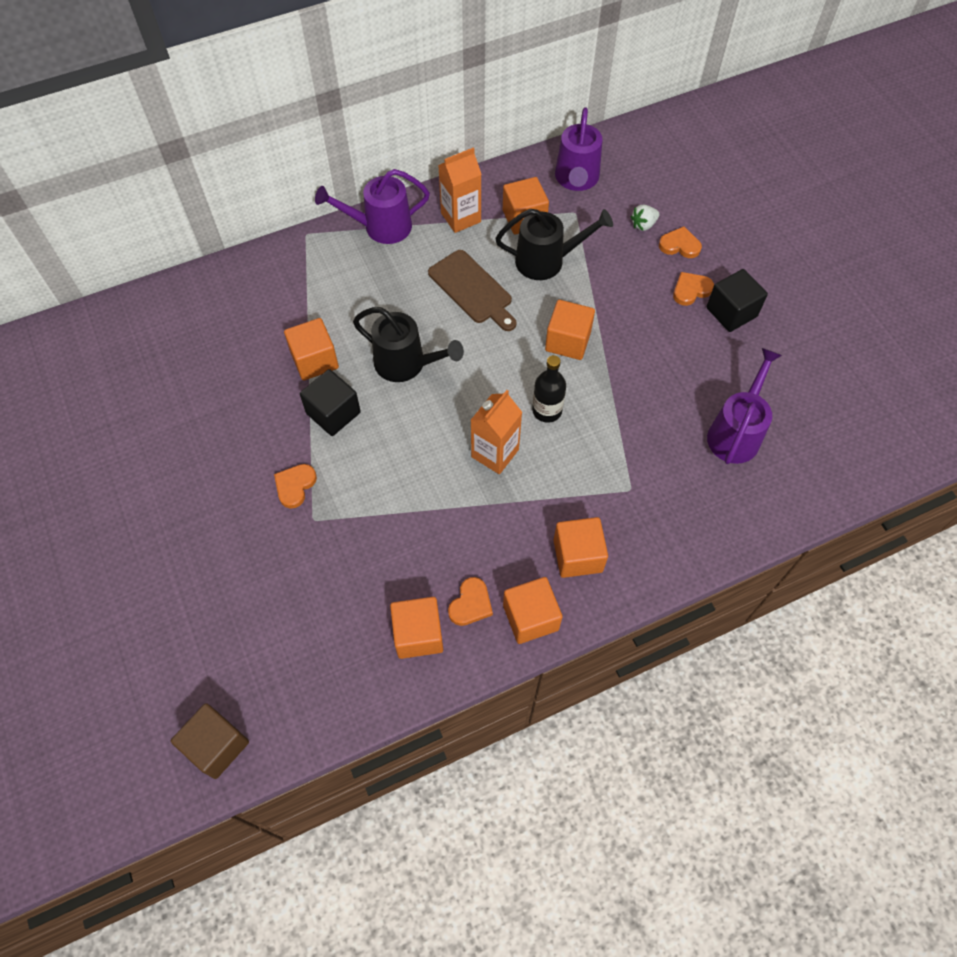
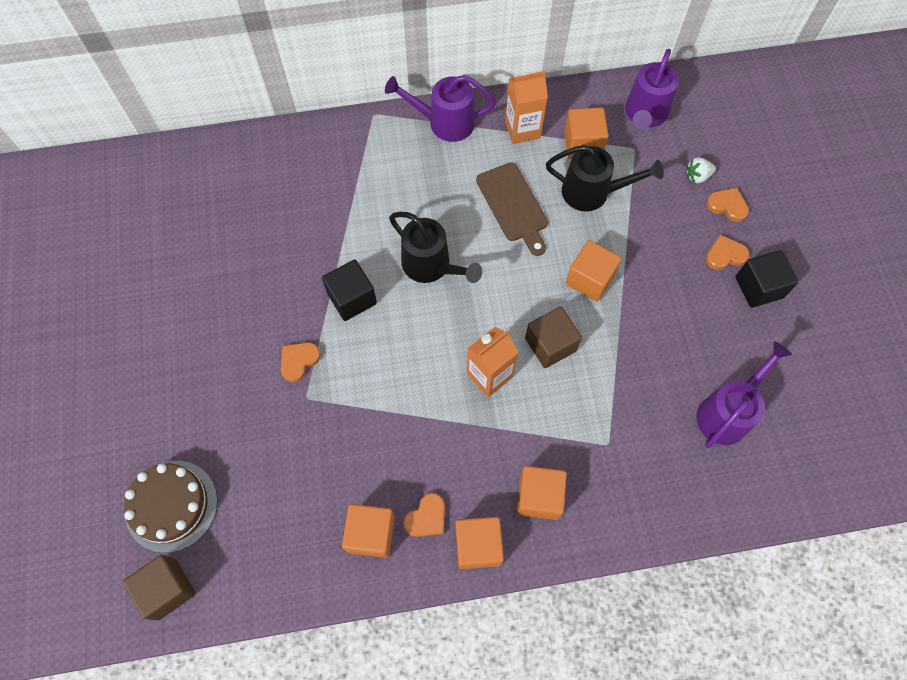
camera: 15 degrees right, 5 degrees up
orange cube [284,318,339,381] -> none
black bottle [532,355,566,423] -> brown cube [525,307,582,368]
none -> brown cake [124,461,218,553]

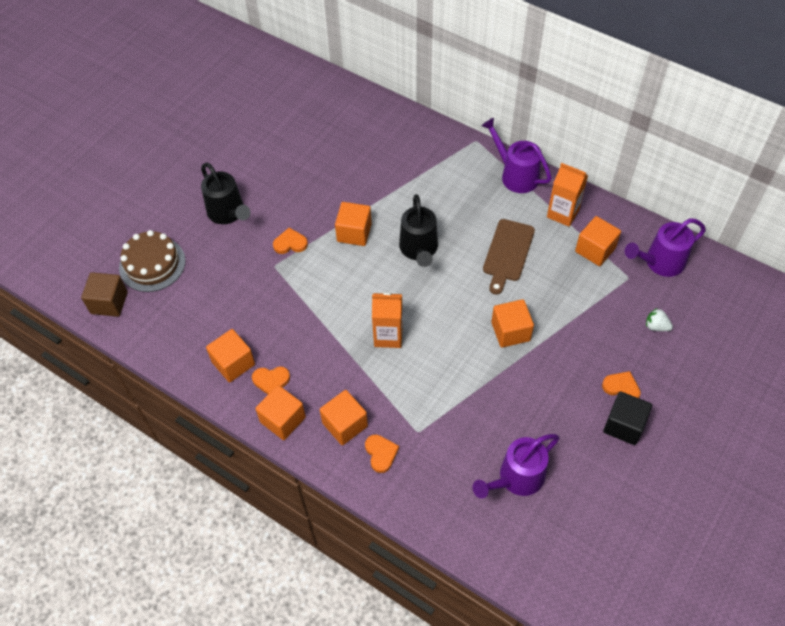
camera: 45 degrees right, 10 degrees down
black cube [322,260,377,321] -> orange cube [335,202,372,246]
brown cube [525,307,582,368] -> none
black watering can [546,145,664,212] -> black watering can moved to [201,163,251,224]
purple watering can [696,341,792,448] -> purple watering can turned 150 degrees clockwise [473,434,559,499]
orange heart [706,188,749,222] -> orange heart moved to [365,435,399,473]

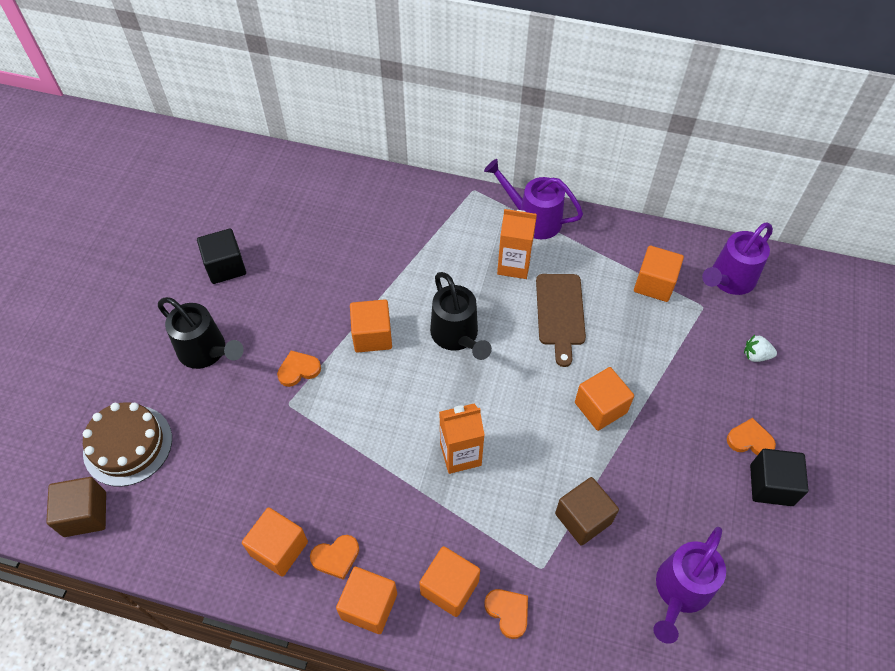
camera: 20 degrees left, 0 degrees up
orange carton [547,163,588,227] -> orange carton moved to [497,209,537,279]
none -> black cube [197,228,246,284]
none -> brown cube [555,477,619,546]

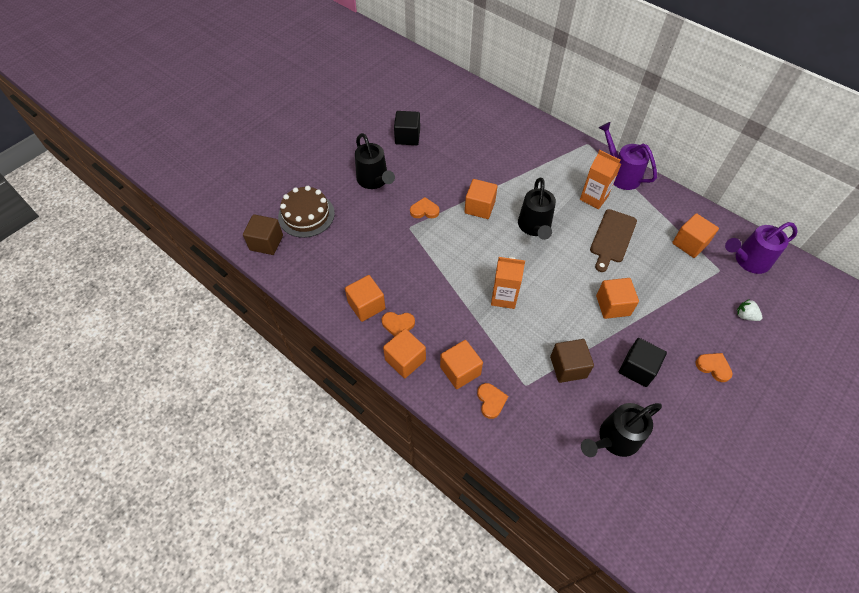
camera: 25 degrees right, 0 degrees up
purple watering can [653,527,726,644] -> black watering can [581,403,662,457]
black cube [750,449,808,506] -> black cube moved to [619,338,667,387]

